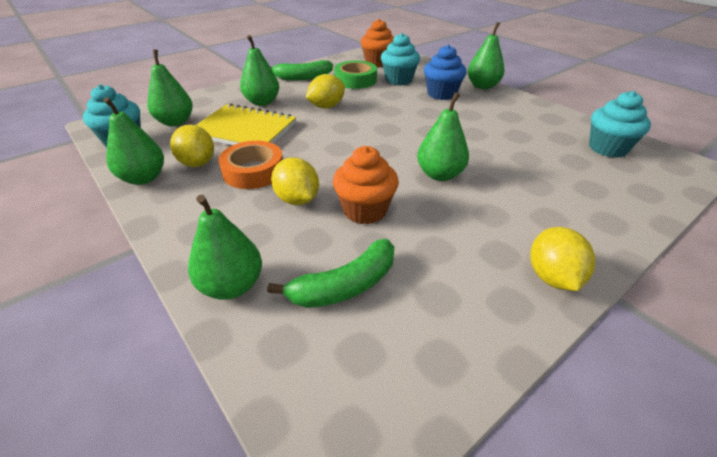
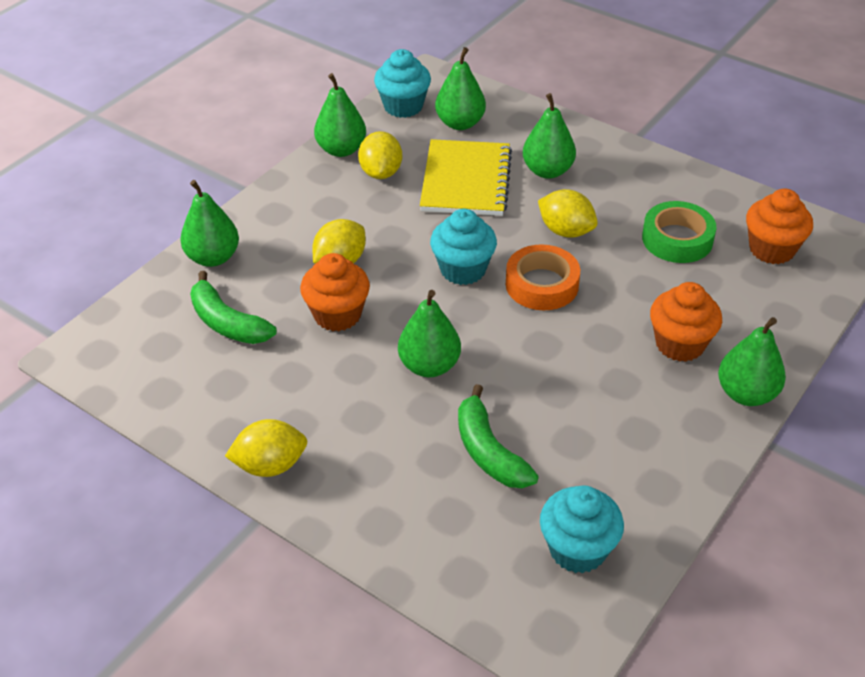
camera: 75 degrees right, 5 degrees up
yellow lemon [170,125,214,167] -> yellow lemon turned 45 degrees counterclockwise [358,131,402,179]
orange tape [218,141,283,189] -> orange tape moved to [506,244,580,310]
green banana [271,60,333,80] -> green banana moved to [458,384,539,488]
turquoise cupcake [381,33,420,85] -> turquoise cupcake moved to [430,209,497,285]
blue cupcake [424,45,466,100] -> orange cupcake [650,282,722,362]

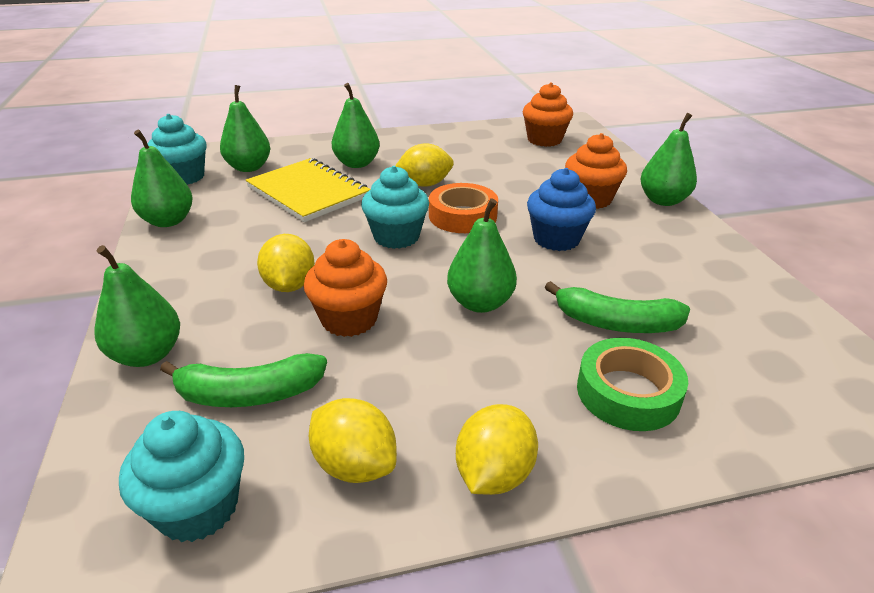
camera: 50 degrees left, 10 degrees down
yellow lemon [358,131,402,179] -> yellow lemon moved to [309,398,397,483]
turquoise cupcake [540,485,624,573] -> turquoise cupcake moved to [119,411,244,542]
green tape [642,201,717,263] -> green tape moved to [577,338,688,431]
none -> blue cupcake [527,168,596,251]

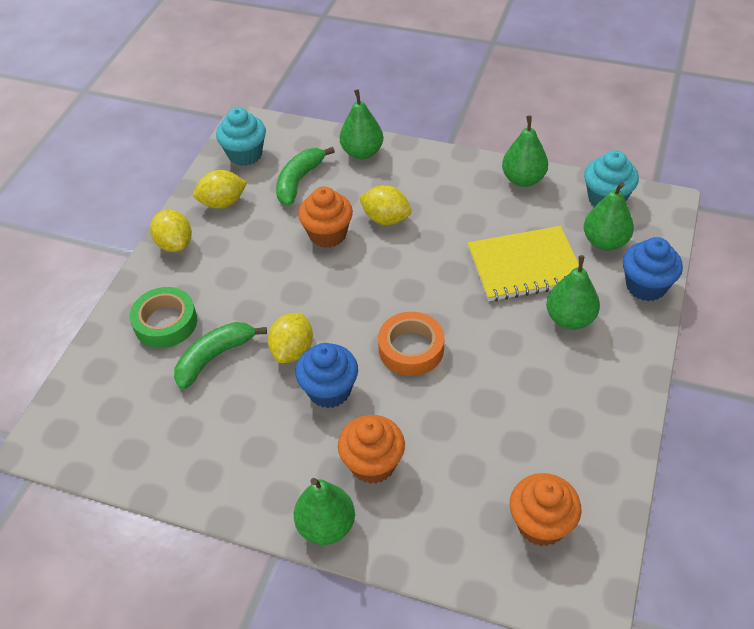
camera: 125 degrees right, 15 degrees up
turquoise cupcake [361,166,429,249] -> none
yellow lemon [395,143,454,187] -> yellow lemon moved to [268,313,313,363]
green pear [447,198,517,313] -> none
none -> blue cupcake [623,237,683,301]

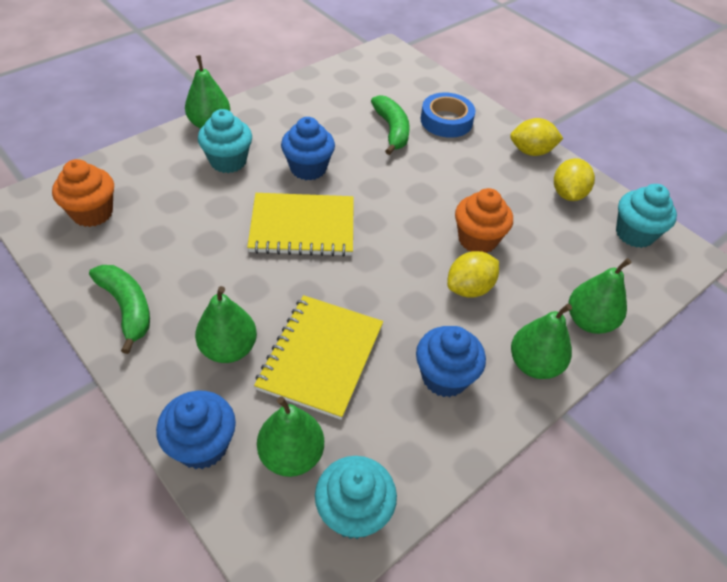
camera: 115 degrees right, 0 degrees up
green tape [130,287,197,348] -> blue tape [421,92,476,138]
yellow lemon [268,313,313,363] -> none
green banana [276,147,335,206] -> green banana moved to [89,265,150,354]
orange cupcake [338,415,405,484] -> turquoise cupcake [198,109,252,173]
orange tape [378,312,444,376] -> yellow notebook [247,193,354,257]
green pear [502,115,548,187] -> green pear moved to [511,304,572,379]
none -> blue cupcake [416,326,486,397]

